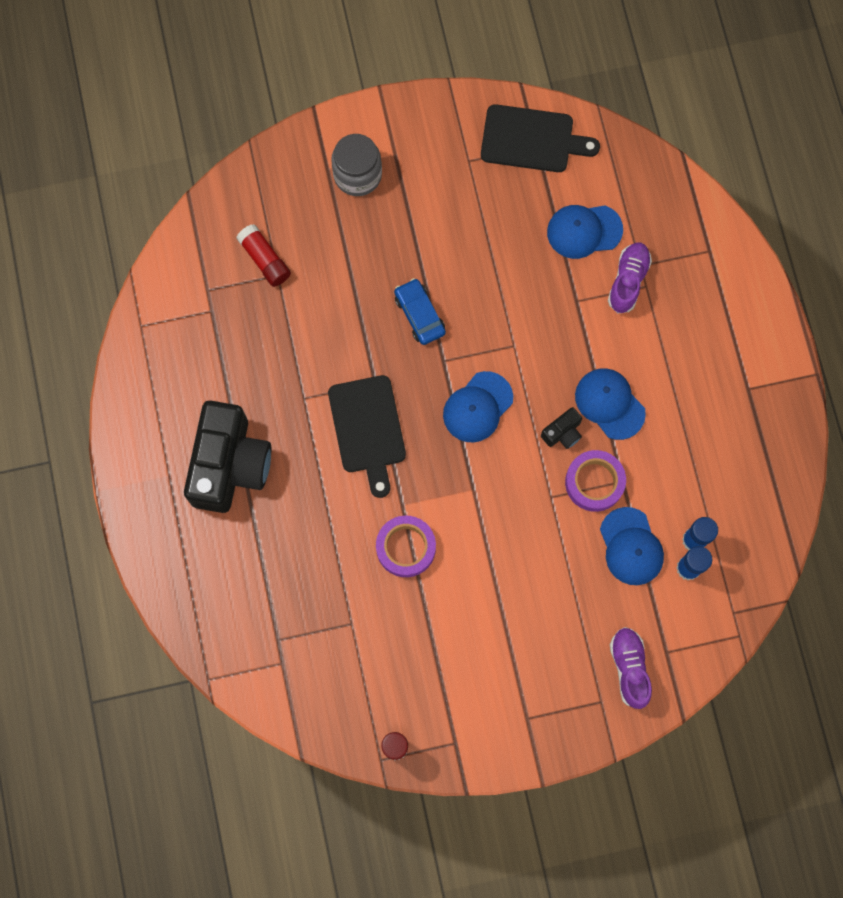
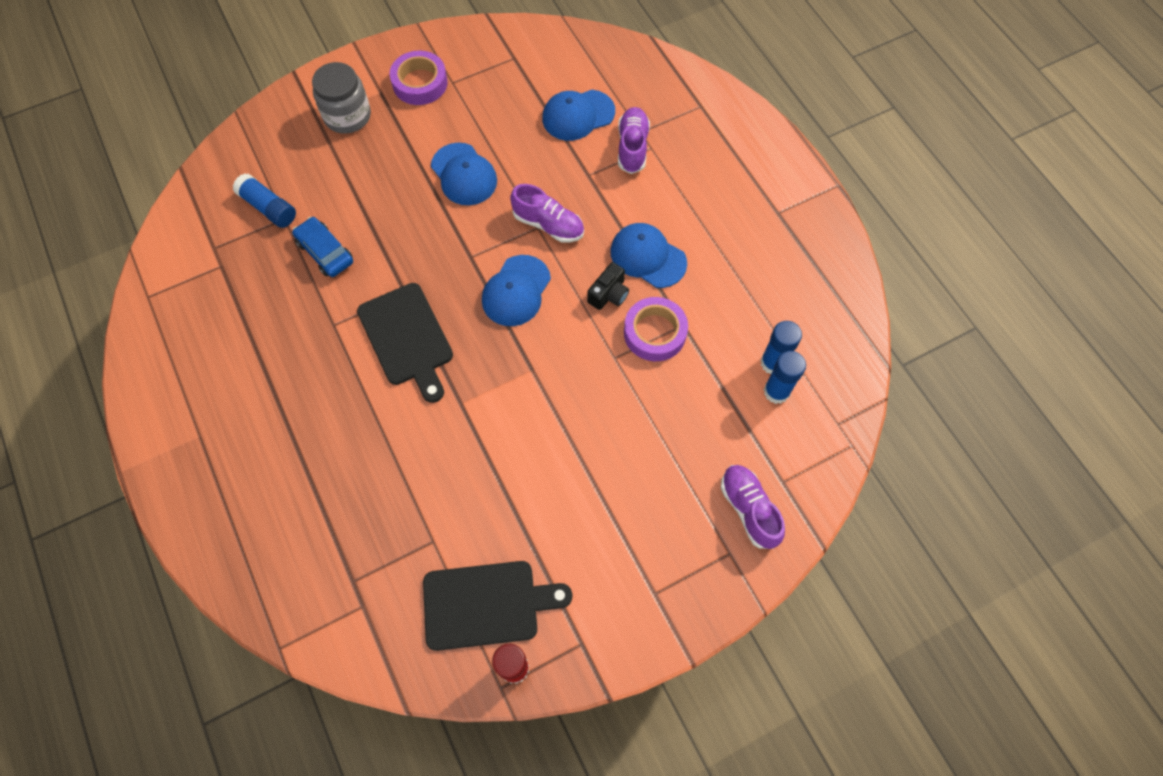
camera: 15 degrees left, 10 degrees down
black camera [184,401,271,513] -> none
red glue stick [237,224,291,287] -> blue glue stick [233,173,296,228]
purple tape [376,516,436,577] -> purple tape moved to [390,51,448,105]
blue car [394,278,446,345] -> blue car moved to [292,217,353,277]
black cutting board [481,104,600,172] -> black cutting board moved to [423,561,572,651]
blue cap [600,507,664,585] -> blue cap moved to [431,143,497,205]
none -> purple shoe [510,184,584,243]

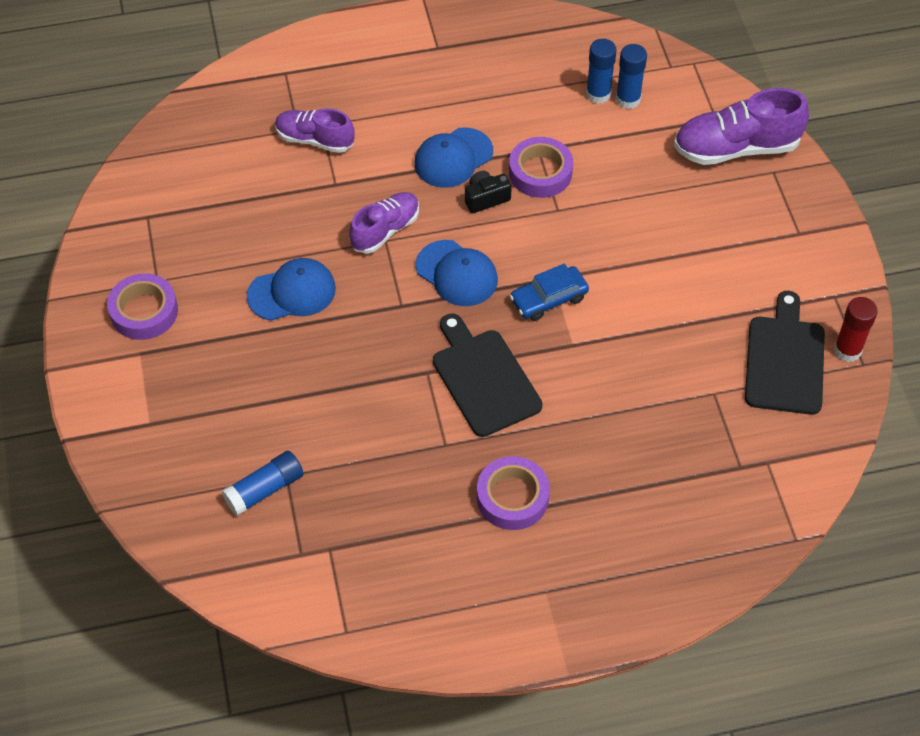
camera: 75 degrees left, 10 degrees down
blue car [292,217,353,277] -> blue car moved to [510,264,589,321]
grey jar [312,62,371,134] -> none
black cutting board [357,283,453,403] -> black cutting board turned 105 degrees counterclockwise [433,313,543,437]
blue cap [542,90,615,141] -> none
black camera [587,262,629,310] -> black camera turned 75 degrees counterclockwise [465,171,512,213]
purple shoe [721,465,785,549] -> purple shoe [674,88,809,165], size x1.55
none -> purple tape [477,456,550,530]

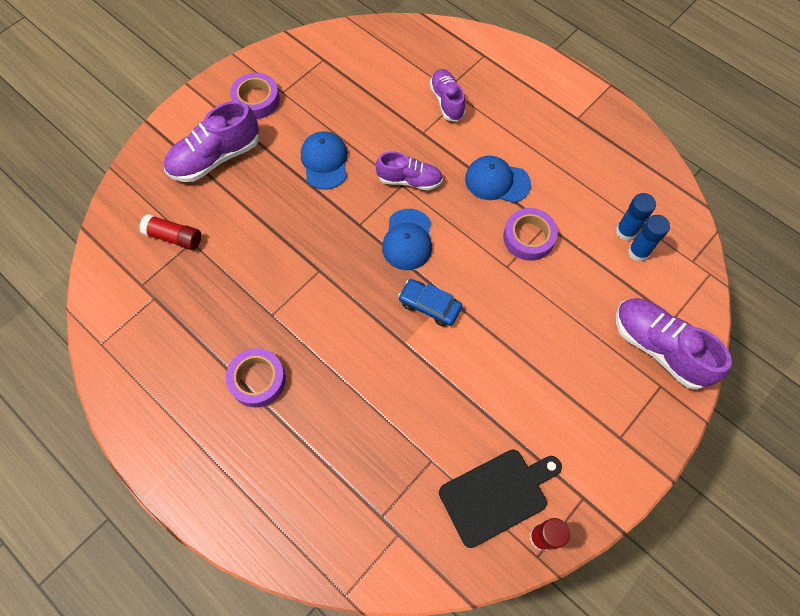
camera: 55 degrees right, 10 degrees up
blue glue stick [222,451,304,516] -> red glue stick [139,214,201,250]
blue cap [247,258,336,321] -> blue cap turned 135 degrees counterclockwise [301,131,348,189]
black cutting board [433,313,543,437] -> none
black camera [465,171,512,213] -> none
none -> purple shoe [164,101,259,182]

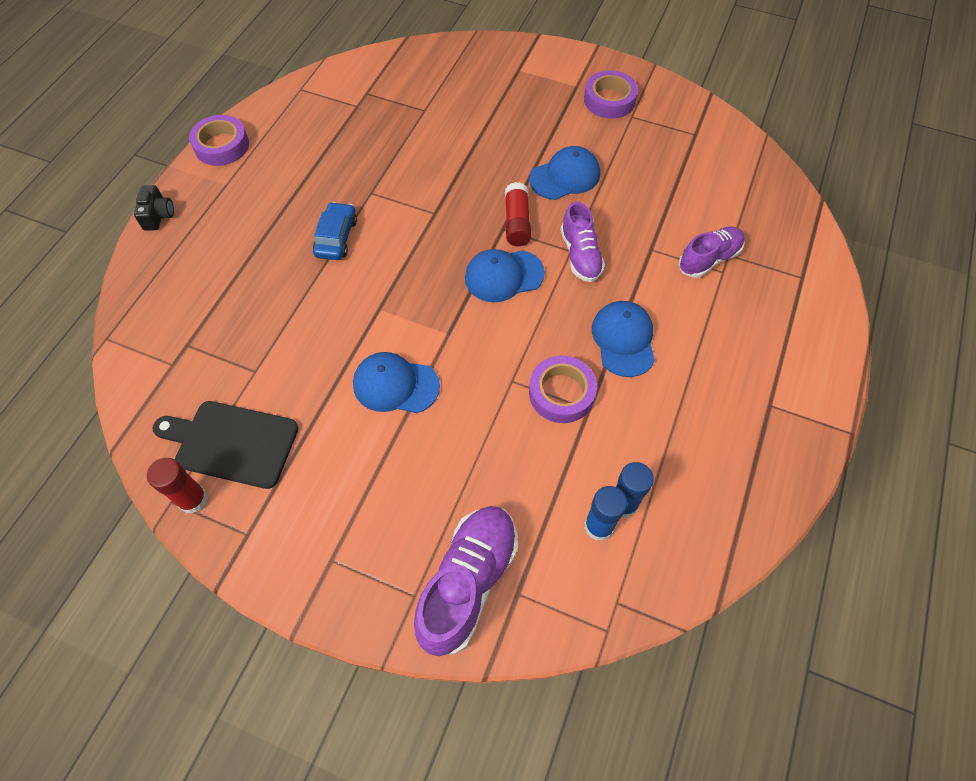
camera: 70 degrees right, 5 degrees down
red glue stick [139,214,201,250] -> red glue stick moved to [505,182,531,246]
purple shoe [164,101,259,182] -> none
purple tape [226,348,286,407] -> purple tape moved to [189,115,249,166]
blue car [398,279,462,327] -> blue car moved to [313,202,357,260]
black cutting board [439,450,562,548] -> black cutting board turned 150 degrees clockwise [153,401,298,489]
none -> black camera [134,185,174,231]
none -> blue cap [353,352,440,413]

